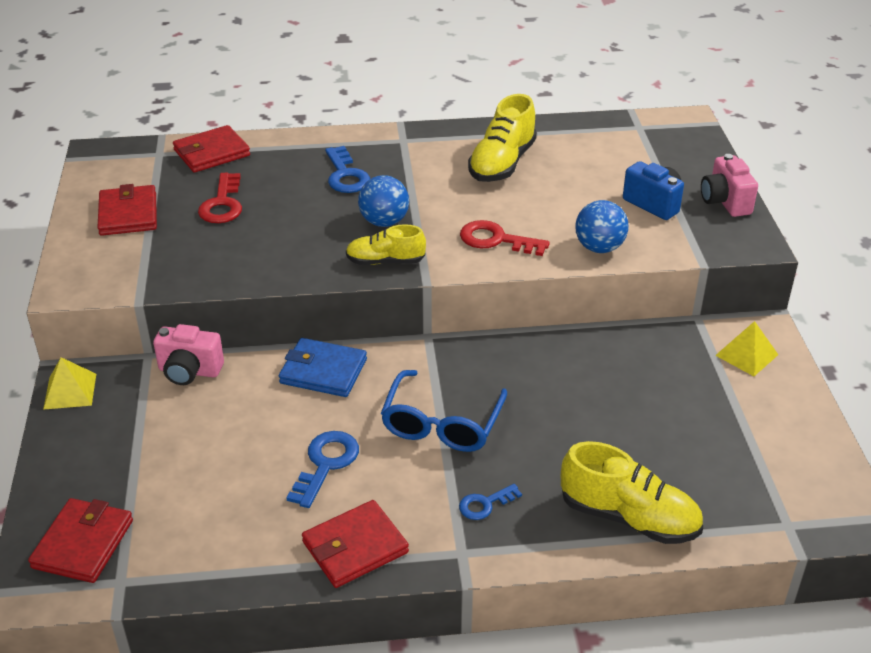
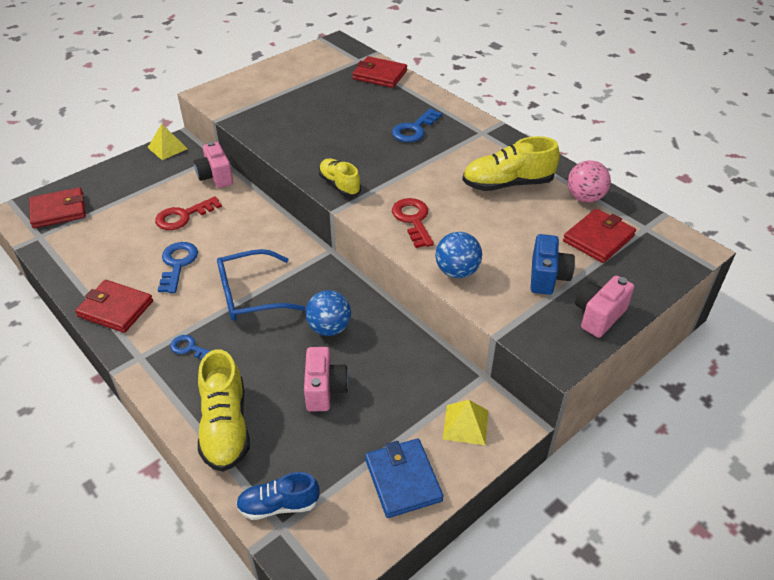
camera: 55 degrees right, 5 degrees up
red wallet [97,184,157,236] -> red wallet moved to [563,208,636,263]
red key [198,173,242,223] -> red key moved to [155,196,222,230]
blue wallet [279,338,367,397] -> blue wallet moved to [365,439,443,518]
blue key [286,431,359,508] -> blue key turned 75 degrees counterclockwise [158,242,198,293]
blue ball [358,175,409,227] -> blue ball moved to [305,290,351,336]
none -> blue shoe [236,472,320,520]
none -> pink camera [304,347,349,412]
none -> pink ball [568,160,611,203]

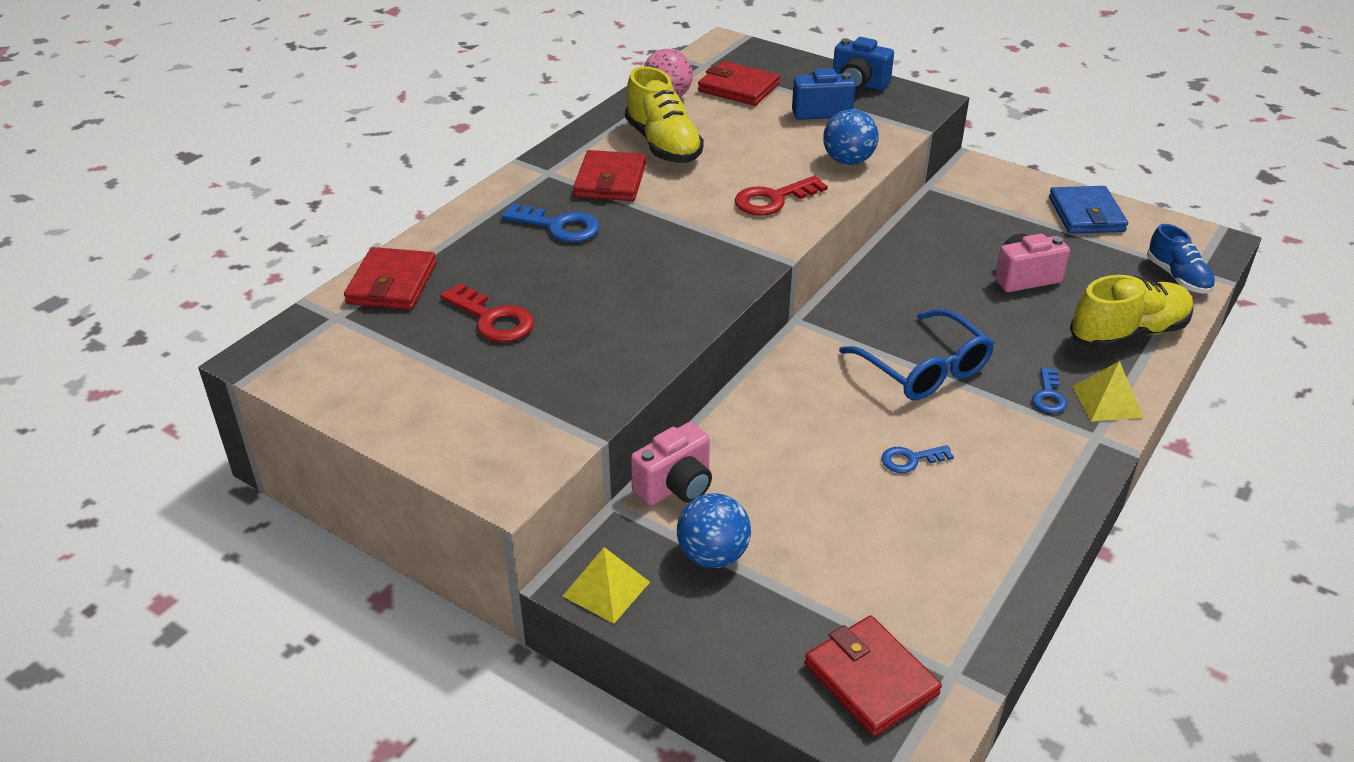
camera: 105 degrees left, 5 degrees down
red wallet [75,280,153,333] -> red wallet moved to [573,150,646,201]
red key [155,196,222,230] -> red key moved to [440,283,534,342]
blue key [158,242,198,293] -> blue key [881,445,954,473], size x0.62
blue ball [305,290,351,336] -> blue ball moved to [677,493,751,568]
yellow shoe [319,158,361,197] -> none
blue wallet [365,439,443,518] -> blue wallet turned 60 degrees counterclockwise [1049,186,1128,234]
yellow pyramid [443,400,488,445] -> yellow pyramid moved to [1072,361,1144,422]
pink camera [575,276,634,338] -> blue camera [833,37,894,91]

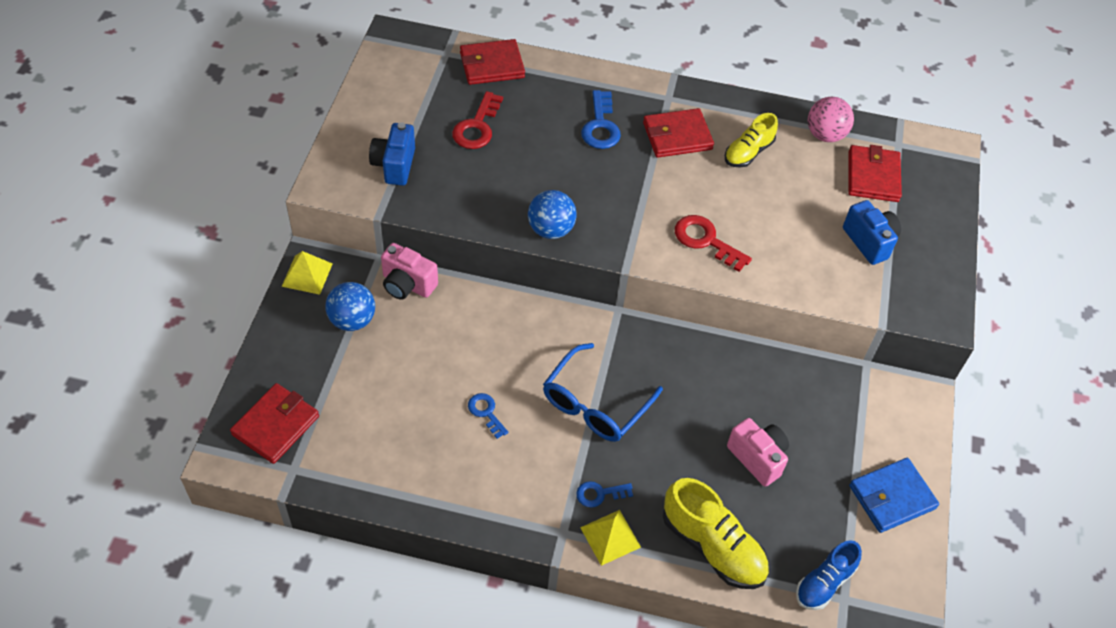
camera: 65 degrees right, 15 degrees up
yellow shoe [625,66,704,163] -> yellow shoe [725,113,778,168], size x0.64
blue ball [823,109,878,165] -> blue ball moved to [528,190,577,239]
blue camera [833,37,894,91] -> blue camera moved to [369,122,415,186]

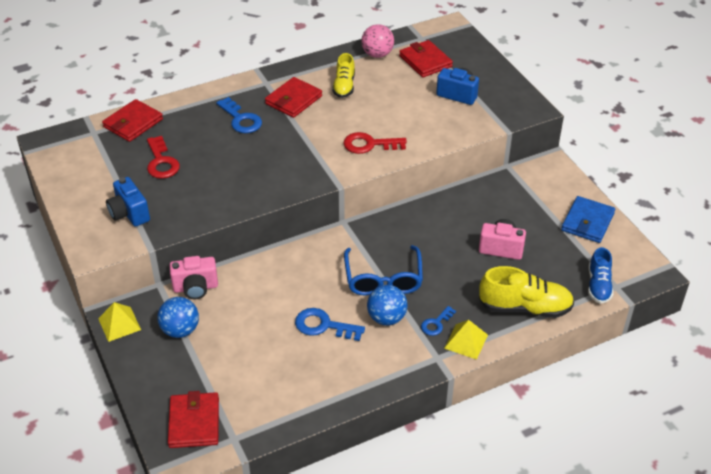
camera: 35 degrees left, 10 degrees down
blue key [468,393,508,439] -> blue key [295,308,365,341], size x1.62
blue ball [528,190,577,239] -> blue ball moved to [367,285,408,326]

